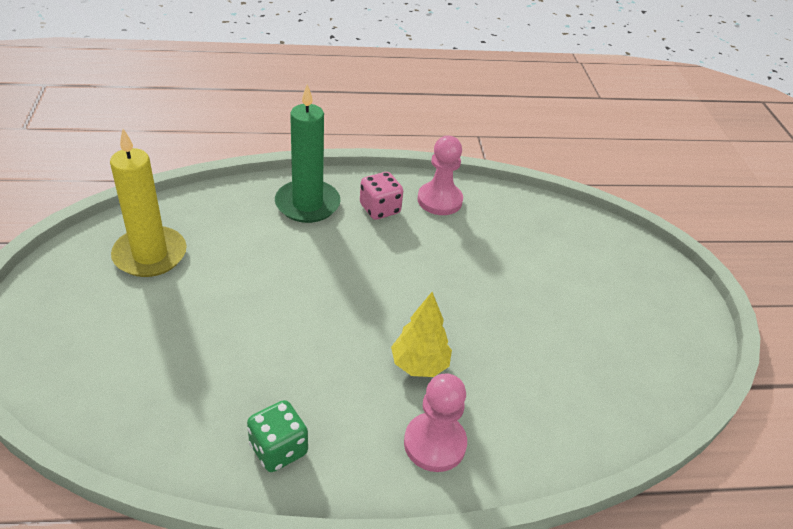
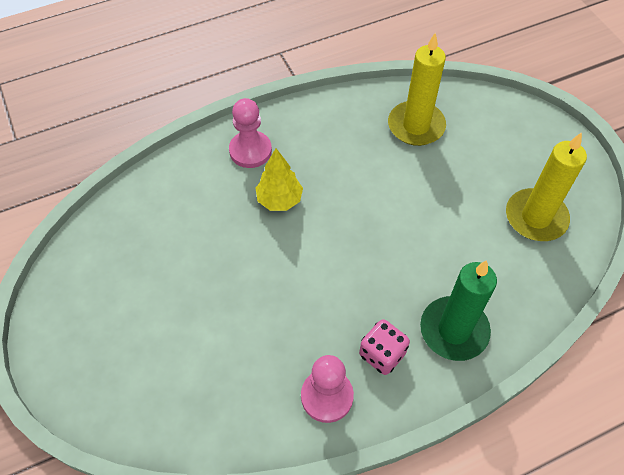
camera: 165 degrees right, 15 degrees up
green dice [247,400,308,472] -> none
none -> yellow candle [388,33,446,146]

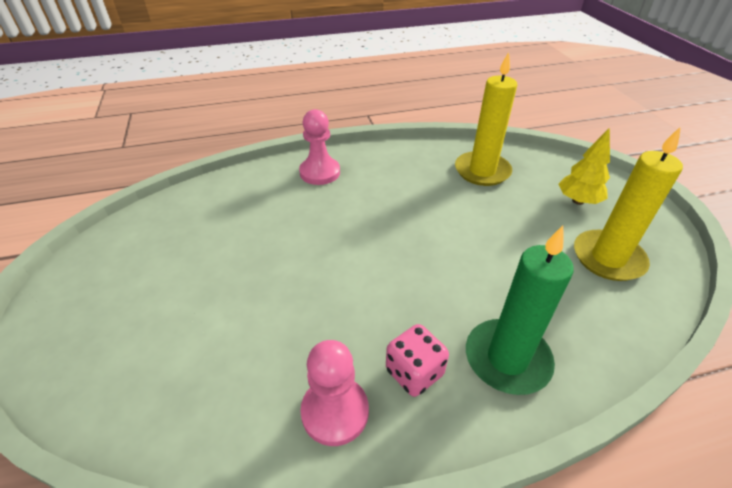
camera: 10 degrees right, 15 degrees down
yellow tree [256,148,303,211] -> yellow tree moved to [558,127,610,205]

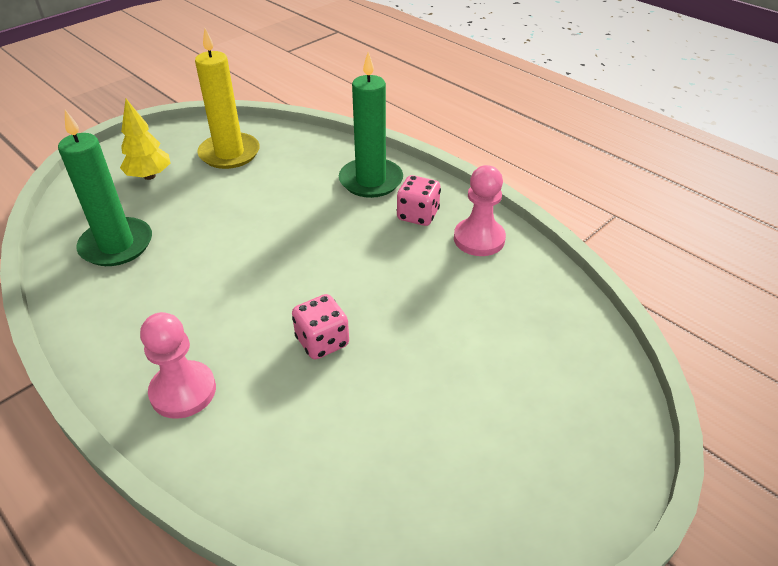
camera: 120 degrees left, 0 degrees up
yellow candle [455,52,517,186] -> green candle [58,110,152,266]
none -> pink dice [292,294,349,360]

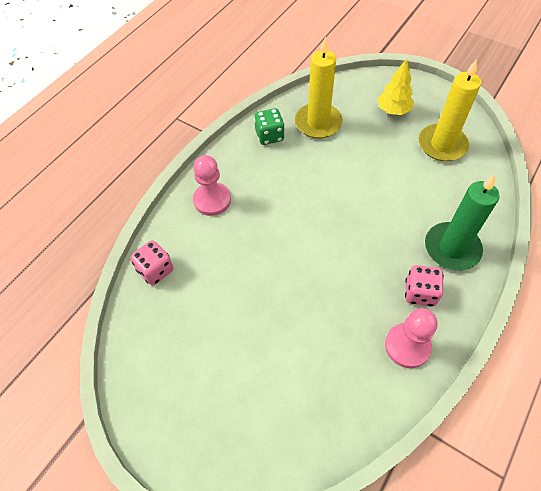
camera: 80 degrees right, 15 degrees up
green candle [58,110,152,266] -> yellow candle [295,36,343,138]
pink dice [292,294,349,360] -> pink dice moved to [130,241,174,285]
none -> green dice [254,108,285,145]

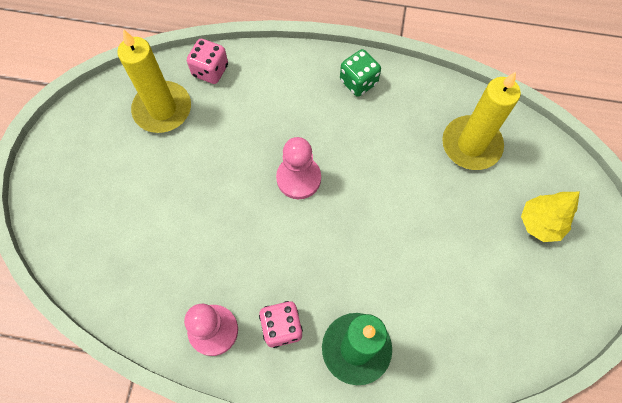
camera: 65 degrees right, 10 degrees up
pink pawn [193,155,231,216] -> pink pawn moved to [276,137,321,199]
green dice [254,108,285,145] -> green dice moved to [340,49,381,97]
yellow candle [419,59,481,161] -> yellow candle moved to [117,29,191,133]

